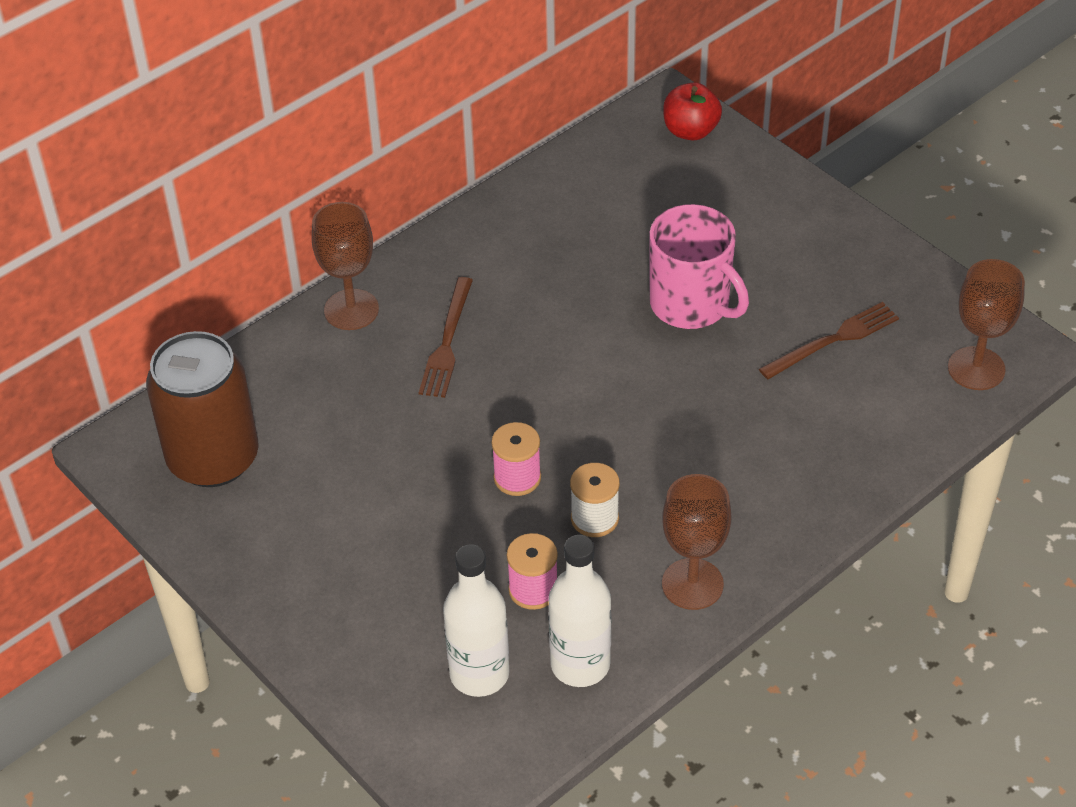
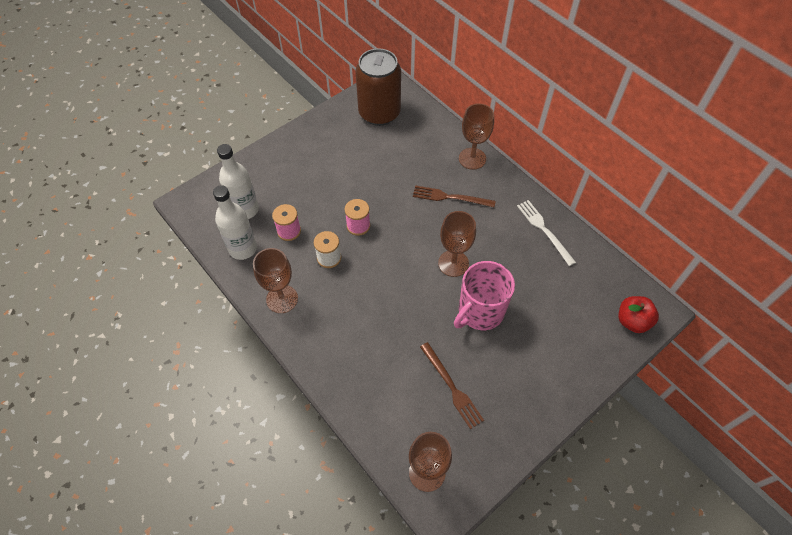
camera: 90 degrees right, 10 degrees up
none -> brown goblet [438,211,476,277]
none -> white fork [517,200,576,266]

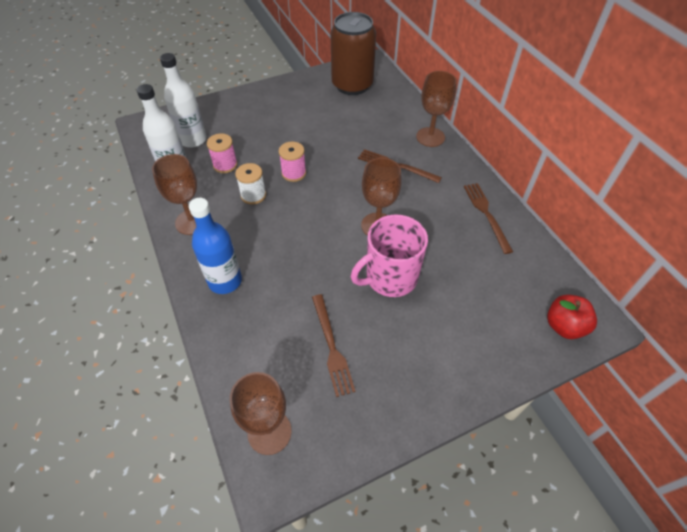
camera: 15 degrees right, 5 degrees down
white fork [517,200,576,266] -> brown fork [464,183,513,254]
none -> blue bottle [189,198,242,294]

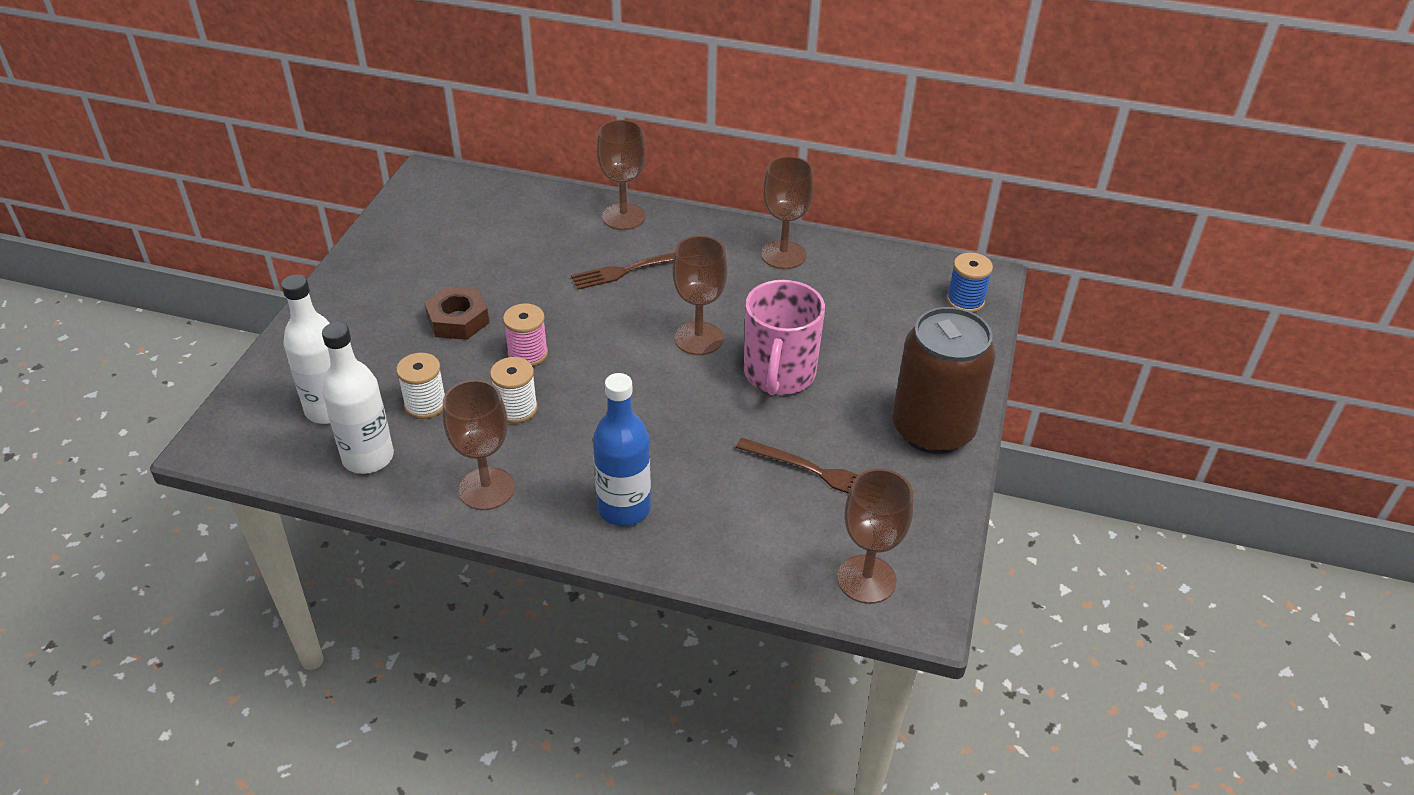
camera: 50 degrees left, 10 degrees down
pink spool [207,133,237,173] -> white spool [396,353,445,419]
brown can [330,12,376,95] -> brown can moved to [892,307,996,454]
brown fork [464,183,513,254] -> brown goblet [761,156,814,269]
red apple [547,295,597,339] -> blue spool [947,253,993,313]
none -> brown nut [424,287,489,340]

